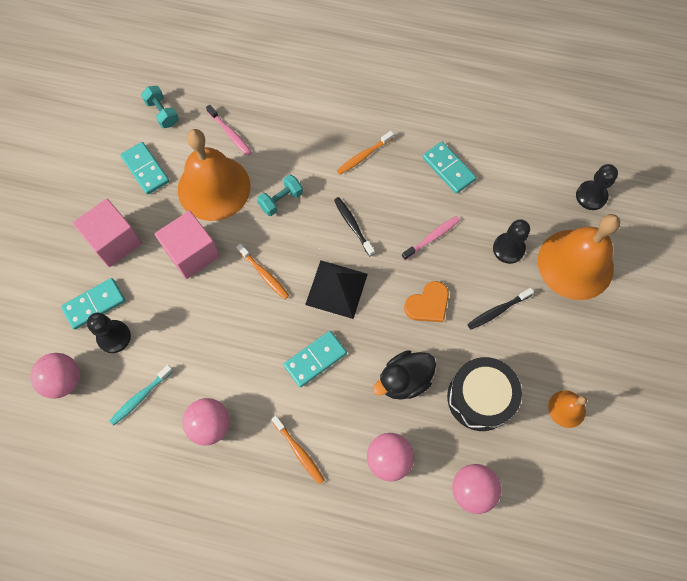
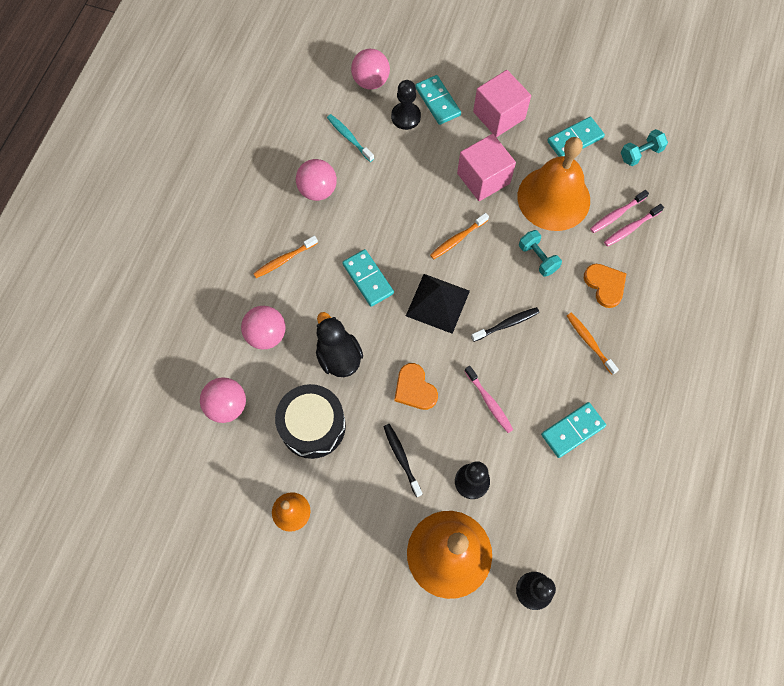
camera: 95 degrees right, 0 degrees up
none -> orange heart [584,264,626,308]
none -> pink toothbrush [604,204,664,247]

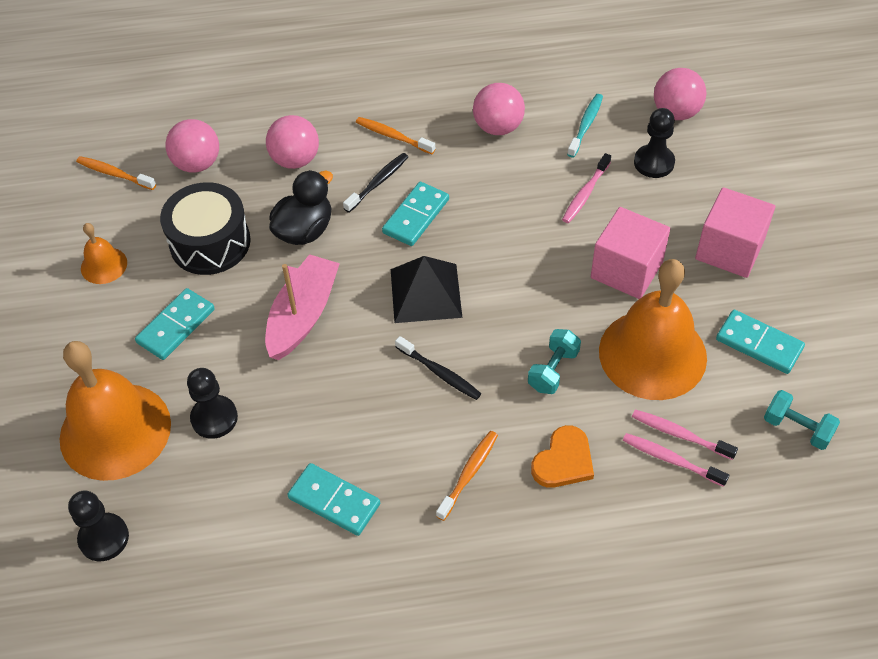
camera: 65 degrees right, 15 degrees down
black toothbrush [383,424,423,497] -> black toothbrush moved to [343,153,408,213]
orange heart [394,363,438,410] -> pink boat [265,254,340,360]
turquoise domino [415,75,461,125] -> turquoise domino moved to [135,288,215,360]
orange toothbrush [430,213,489,259] -> orange toothbrush moved to [76,156,156,190]
pink toothbrush [465,366,513,433] -> pink toothbrush moved to [562,153,611,223]

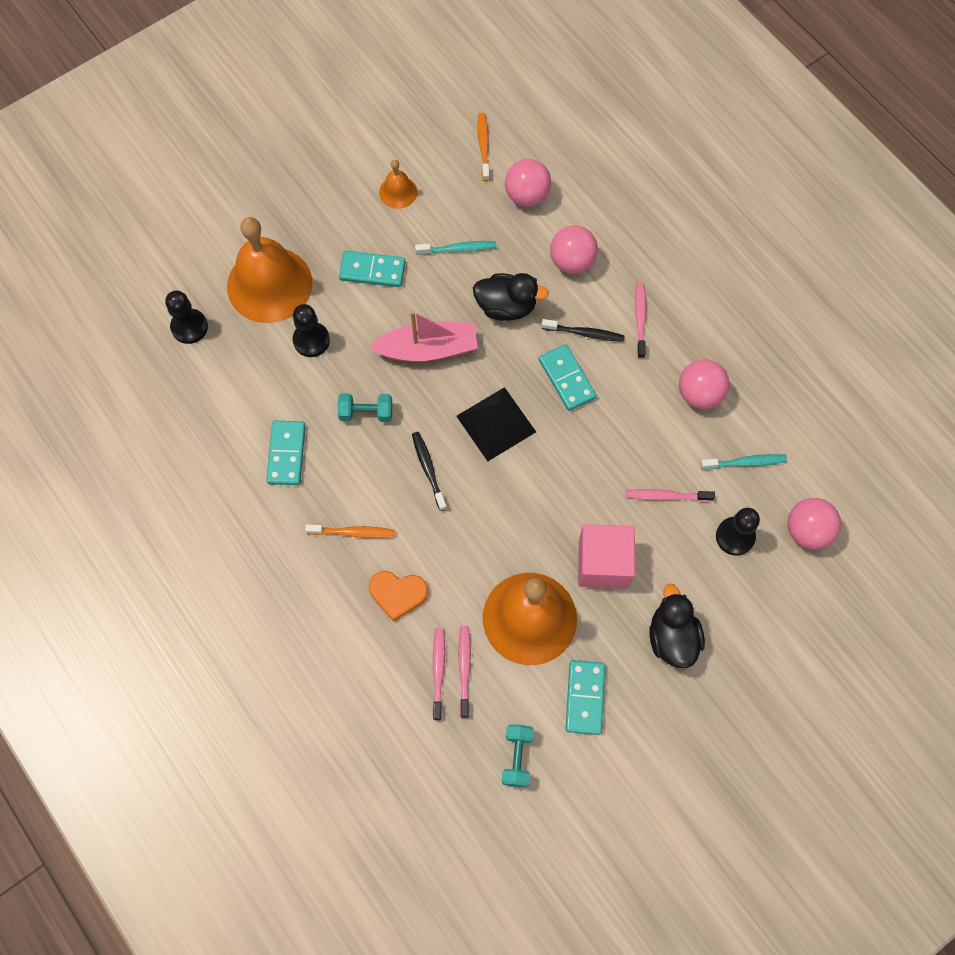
camera: 60 degrees right, 15 degrees up
black drum [160,182,251,275] -> turquoise toothbrush [415,241,497,255]
orange toothbrush [356,117,435,154] -> pink toothbrush [635,282,646,358]
turquoise domino [382,182,449,246] -> turquoise domino turned 60 degrees clockwise [539,344,597,411]
black toothbrush [395,336,482,400] -> black toothbrush turned 150 degrees clockwise [412,432,447,511]
turquoise dumbbell [528,329,581,394] -> turquoise dumbbell moved to [338,393,392,422]
pink cube [695,187,775,278] -> black duck [649,583,705,668]

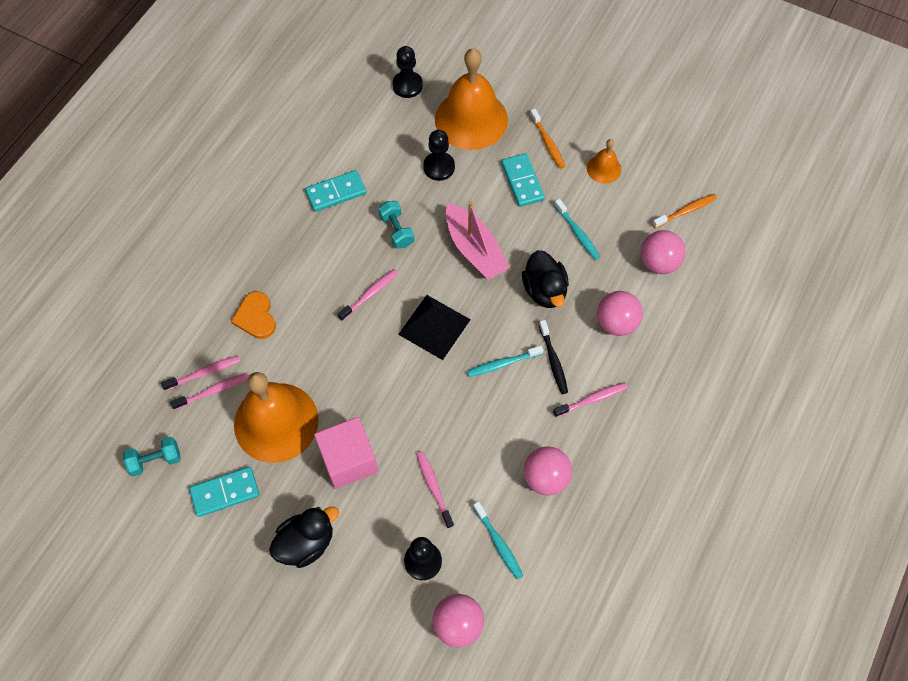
camera: 65 degrees right, 5 degrees down
orange toothbrush [305,525,395,538] -> orange toothbrush moved to [530,109,565,169]
black toothbrush [412,432,447,511] -> pink toothbrush [338,269,398,321]
turquoise domino [539,344,597,411] -> turquoise toothbrush [467,345,543,377]

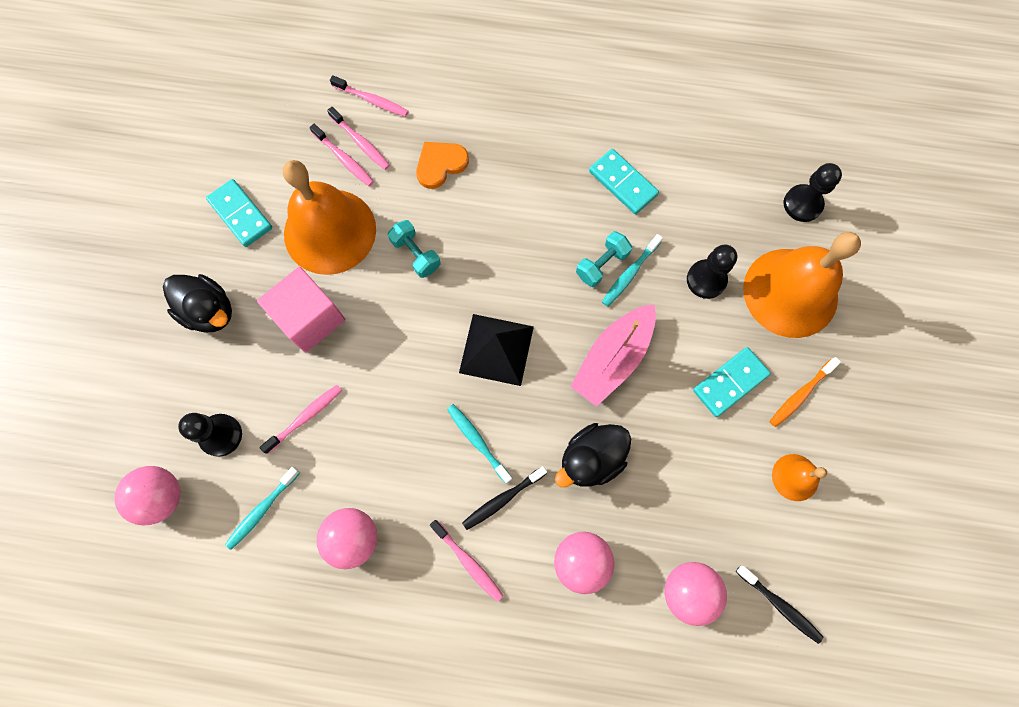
camera: 70 degrees right, 10 degrees up
turquoise dumbbell [123,437,181,476] -> turquoise dumbbell moved to [388,220,441,278]
pink toothbrush [338,269,398,321] -> pink toothbrush moved to [330,75,408,117]
turquoise toothbrush [554,199,600,260] -> turquoise toothbrush moved to [602,234,663,307]
orange toothbrush [652,194,717,228] -> black toothbrush [736,565,824,644]

